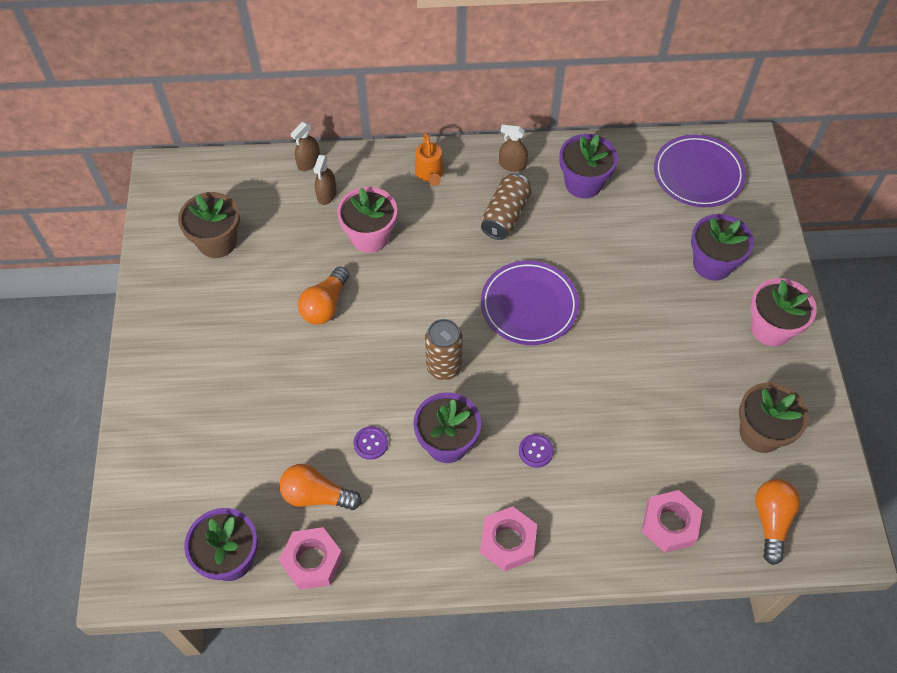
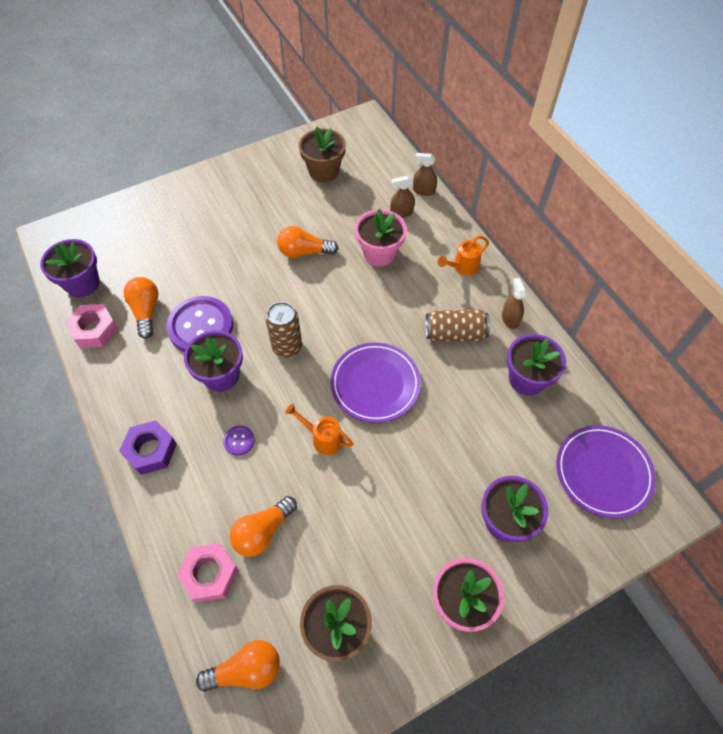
camera: 65 degrees right, 0 degrees up
purple button [353,426,388,460] -> purple button [166,296,233,352], size x2.32
pink nut [480,506,537,571] -> purple nut [119,421,177,475]
none -> orange light bulb [230,496,297,557]
none -> orange watering can [285,404,353,455]

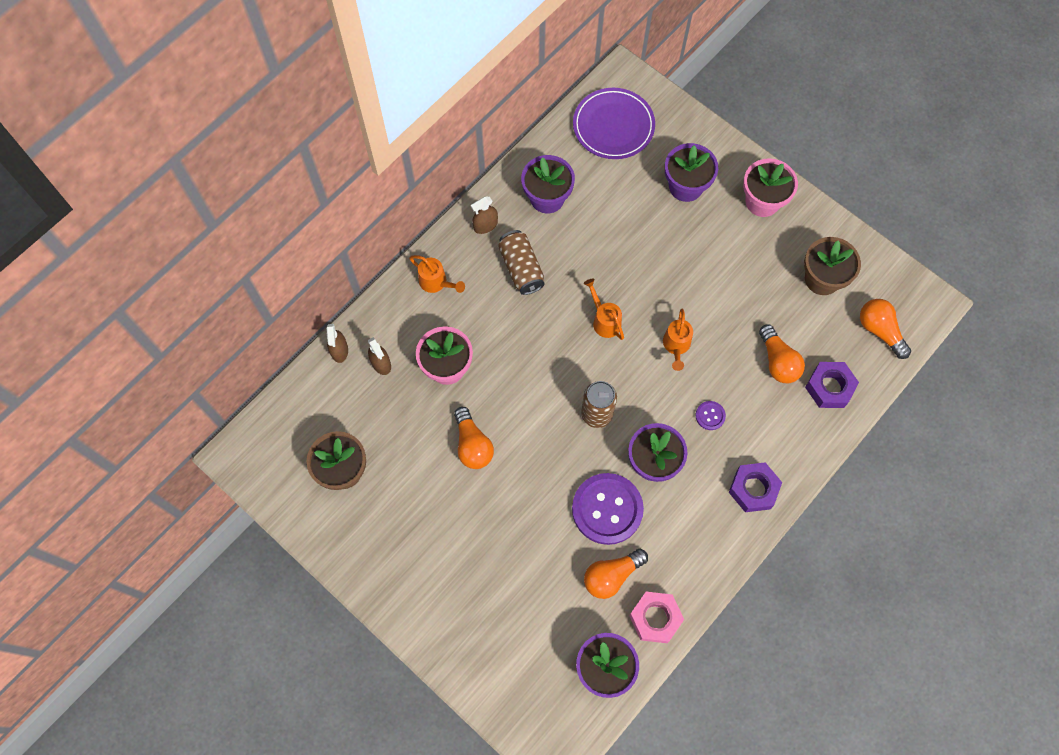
camera: 110 degrees left, 10 degrees up
pink nut [177,543,238,603] -> purple nut [805,362,859,408]
orange light bulb [230,496,297,557] -> orange light bulb turned 45 degrees clockwise [759,325,805,383]
purple plate [330,343,421,423] -> orange watering can [584,278,624,340]

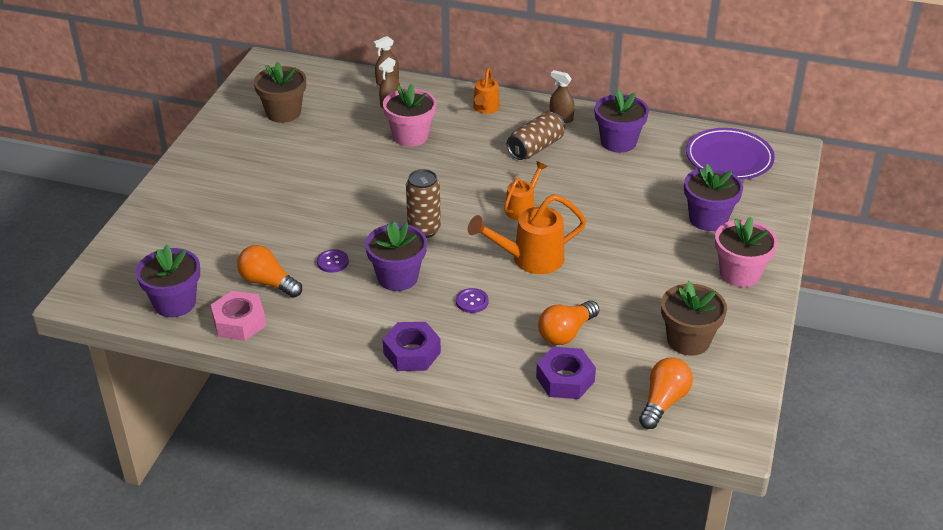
camera: 65 degrees right, 30 degrees down
orange light bulb [454,407,494,469] -> none
purple button [572,473,644,545] -> purple button [317,249,349,273], size x0.43
orange watering can [663,309,693,371] -> orange watering can [468,194,586,274], size x1.63

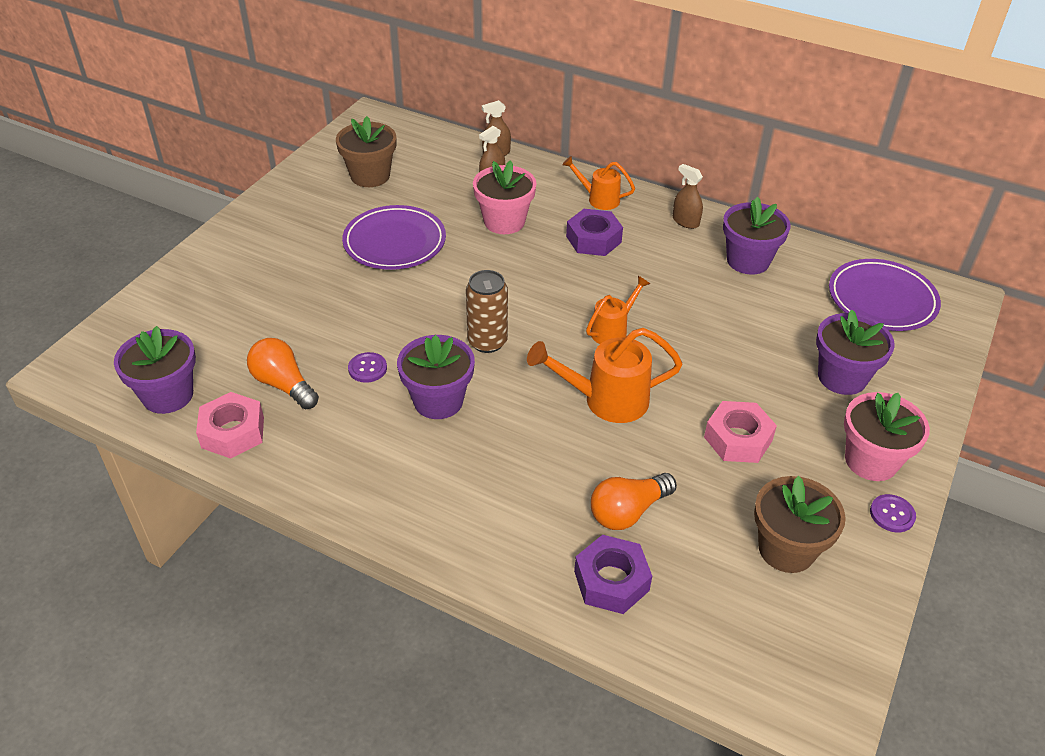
camera: 10 degrees right, 5 degrees up
purple nut [383,322,441,371] -> purple nut moved to [566,209,623,256]
purple button [456,288,489,313] -> purple button moved to [870,494,916,532]
orange watering can [473,68,500,114] -> orange watering can turned 90 degrees clockwise [562,156,635,210]
brown can [507,111,565,160] -> none
orange light bulb [639,358,693,429] -> none
none -> purple plate [342,205,446,270]
none -> pink nut [704,401,777,463]

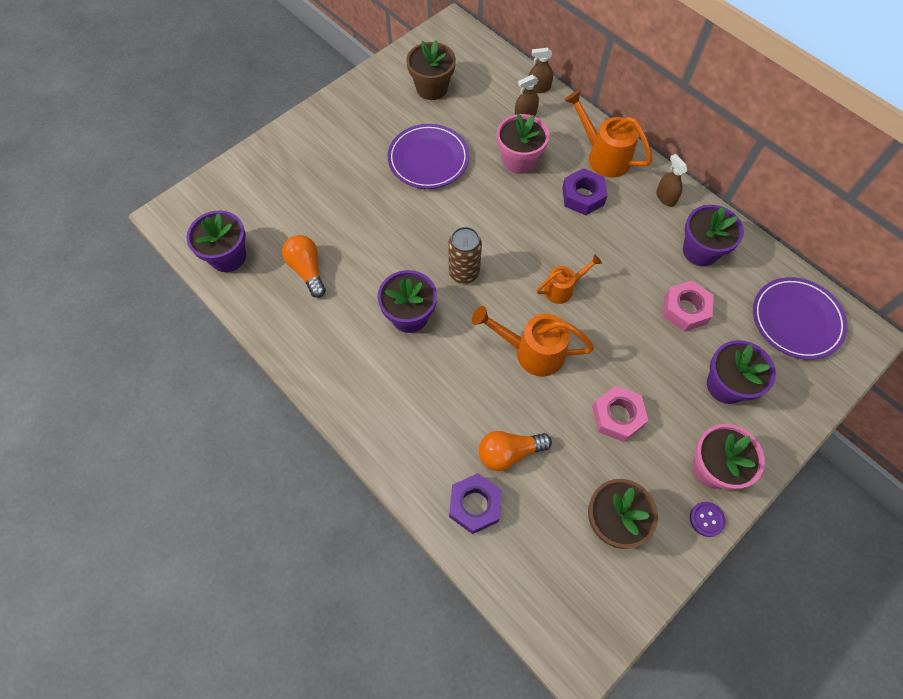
camera: 20 degrees right, 20 degrees up
pink nut [196,392,264,459] -> pink nut moved to [663,281,714,332]
purple button [348,352,387,383] -> none
orange watering can [562,156,635,210] -> orange watering can [564,89,652,178], size x1.63

